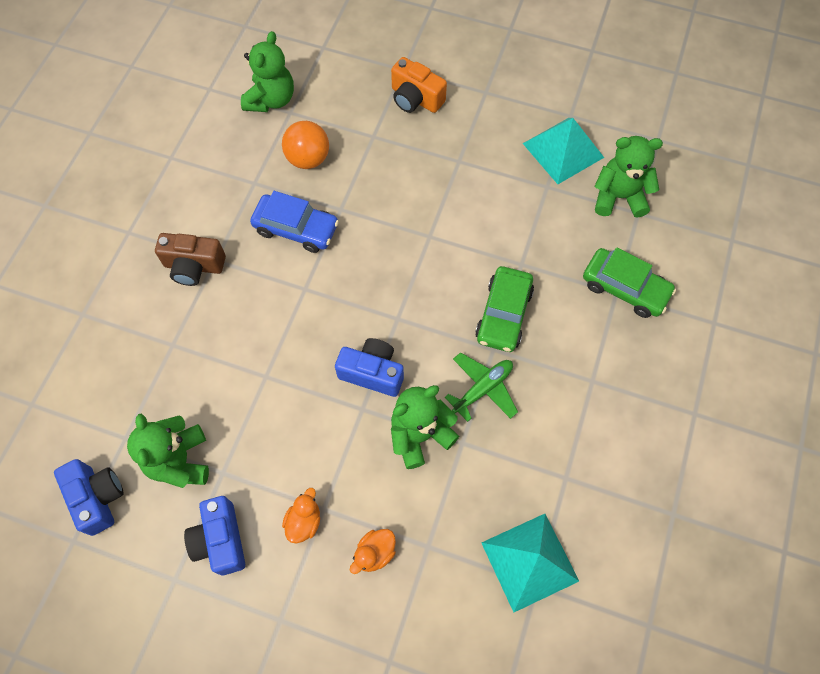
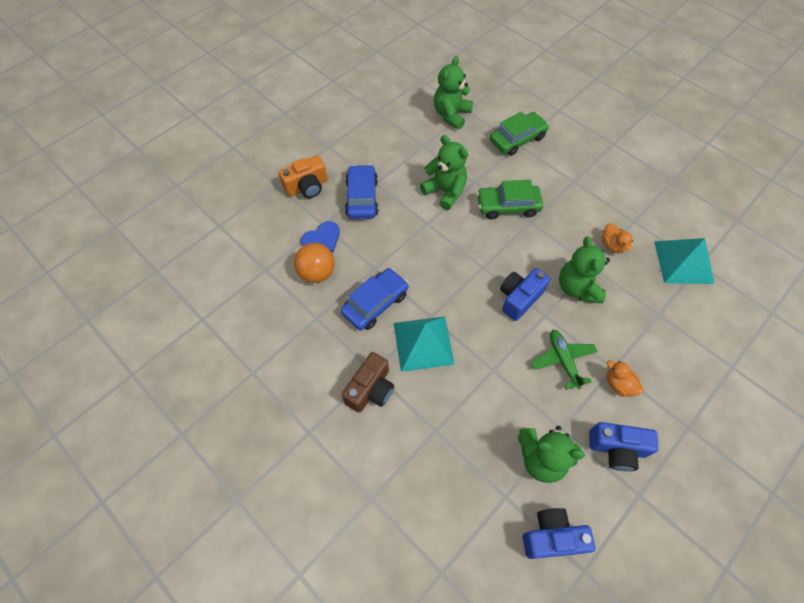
camera: 65 degrees left, 5 degrees down
green teddy bear [241,31,294,112] -> green teddy bear moved to [420,135,468,210]
orange duck [350,529,396,574] -> orange duck moved to [602,223,633,253]
green plane [445,352,518,422] -> green plane moved to [532,330,598,390]
green car [475,266,534,352] -> green car turned 135 degrees clockwise [477,180,543,219]
turquoise pyramid [522,118,604,184] -> turquoise pyramid moved to [394,316,455,372]
none -> blue heart [301,221,340,253]
none -> blue car [345,164,378,219]

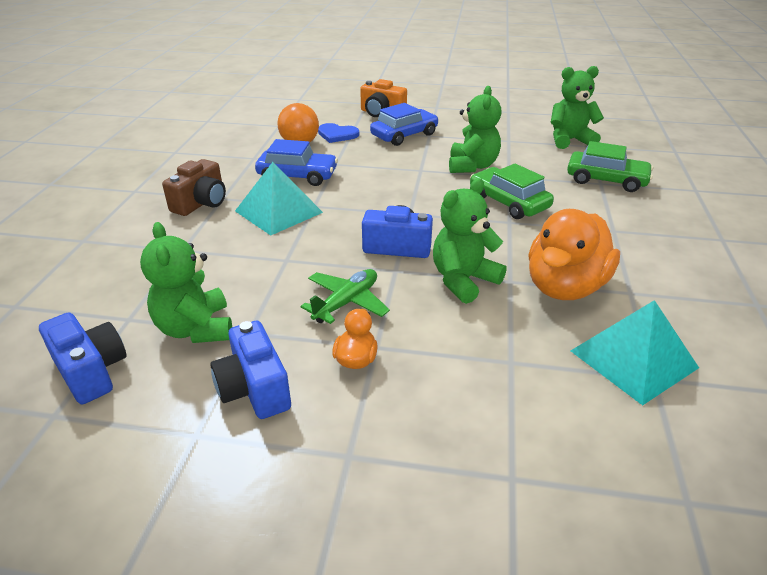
camera: 55 degrees right, 25 degrees down
brown camera [342,352,394,413] -> brown camera turned 60 degrees counterclockwise [162,159,226,216]
orange duck [602,223,633,253] -> orange duck [528,209,620,300], size x2.20

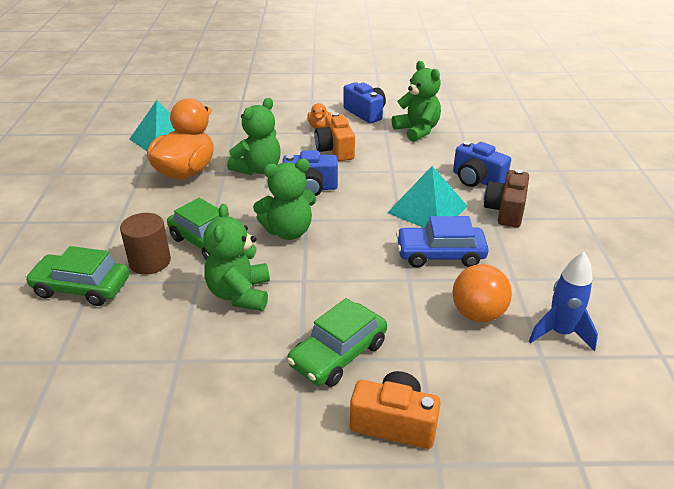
camera: 170 degrees right, 0 degrees up
blue camera [39,313,126,404] -> blue camera moved to [453,141,511,187]
green plane [301,269,390,324] -> orange camera [314,112,355,161]
blue heart [318,123,359,143] -> none
blue car [370,103,439,146] -> green car [287,298,387,387]
green teddy bear [551,66,604,149] -> green teddy bear moved to [253,159,316,240]
none -> brown cylinder [120,213,171,275]
none -> blue rocket [529,252,598,351]

